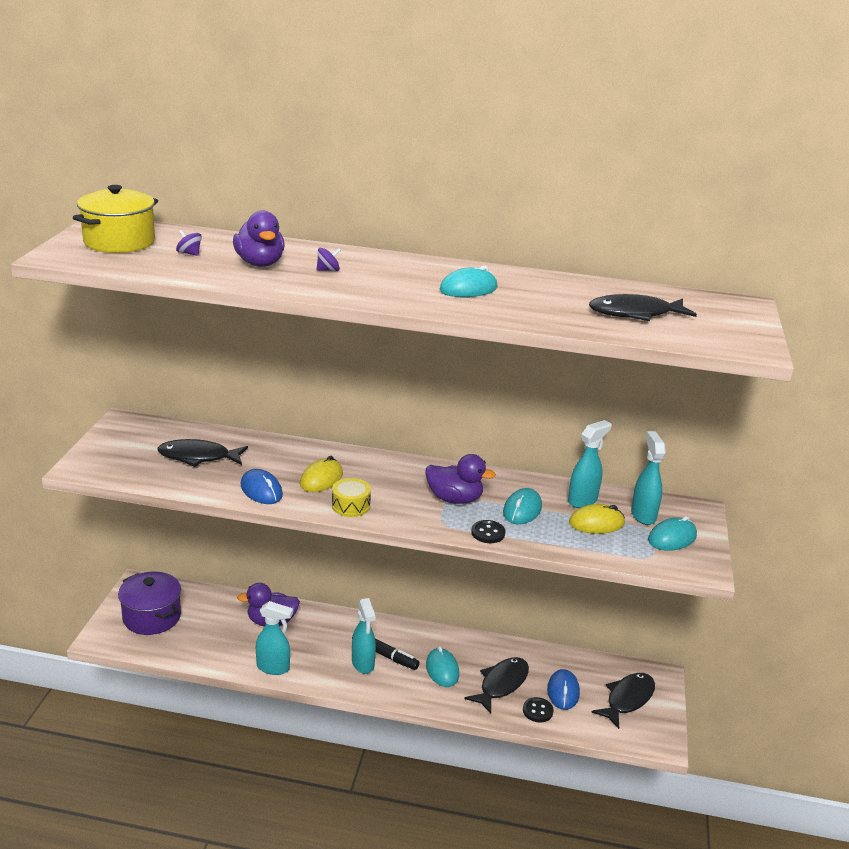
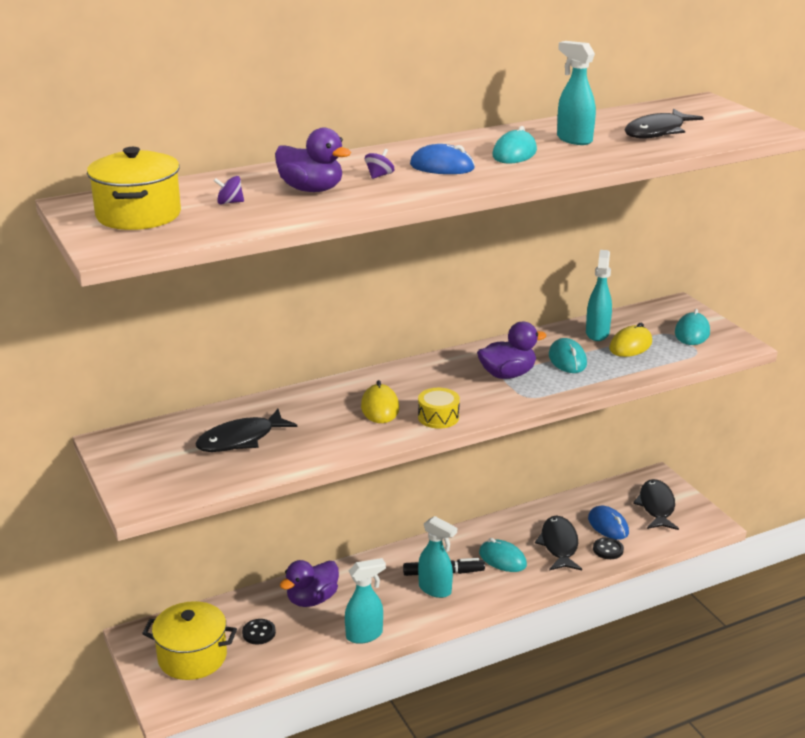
camera: 35 degrees left, 0 degrees up
purple pot [118,572,181,635] -> yellow pot [142,601,237,680]
blue mouse [241,469,283,504] -> blue mouse moved to [410,144,475,174]
black button [471,520,505,543] -> black button moved to [242,619,276,645]
turquoise spray bottle [631,431,666,525] -> turquoise spray bottle moved to [557,41,596,145]

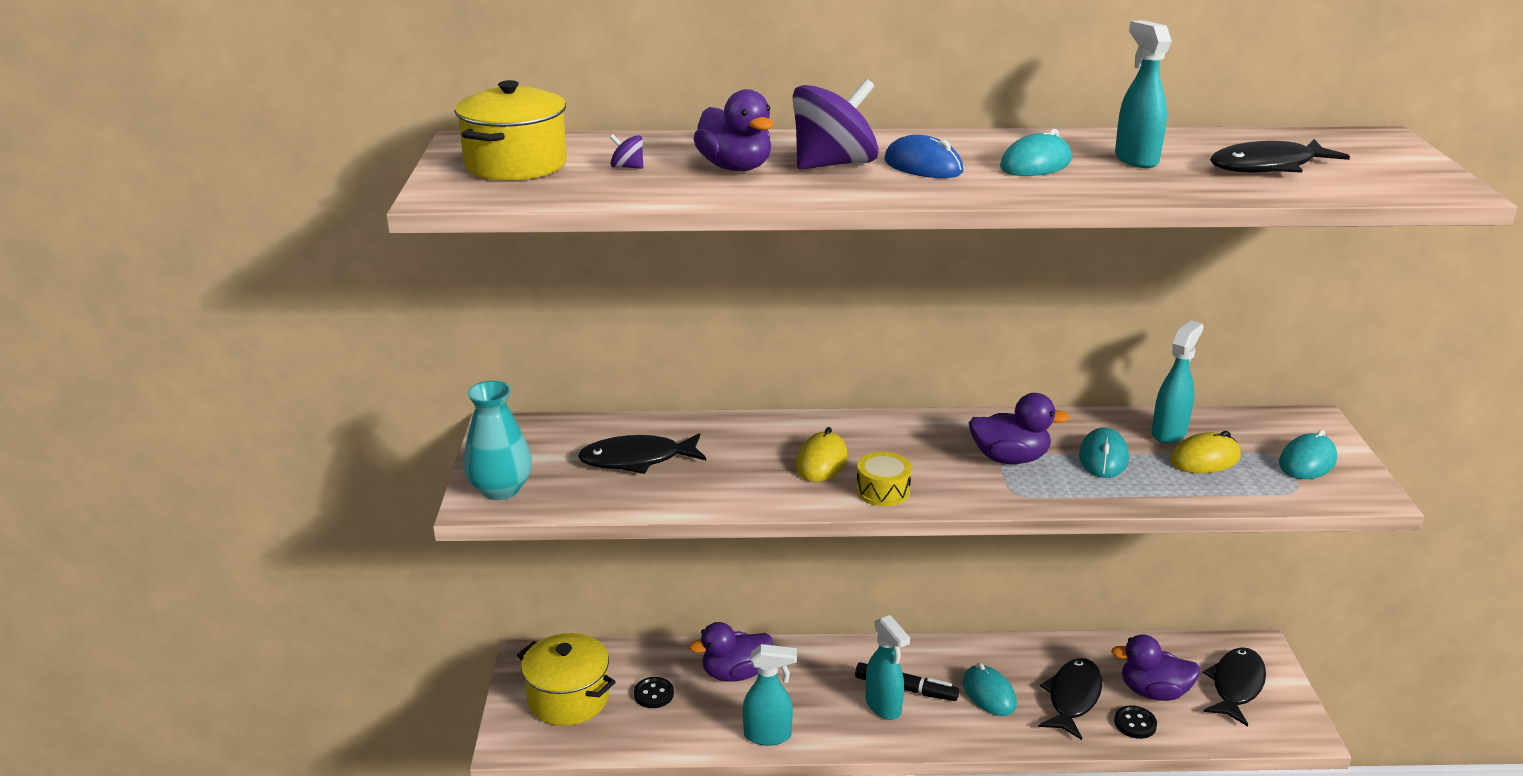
camera: 25 degrees right, 0 degrees up
purple spinning top [365,149,394,179] -> purple spinning top [793,79,879,170], size x2.50
blue mouse [588,506,629,540] -> purple duck [1111,634,1201,701]
none -> turquoise vase [463,381,532,500]

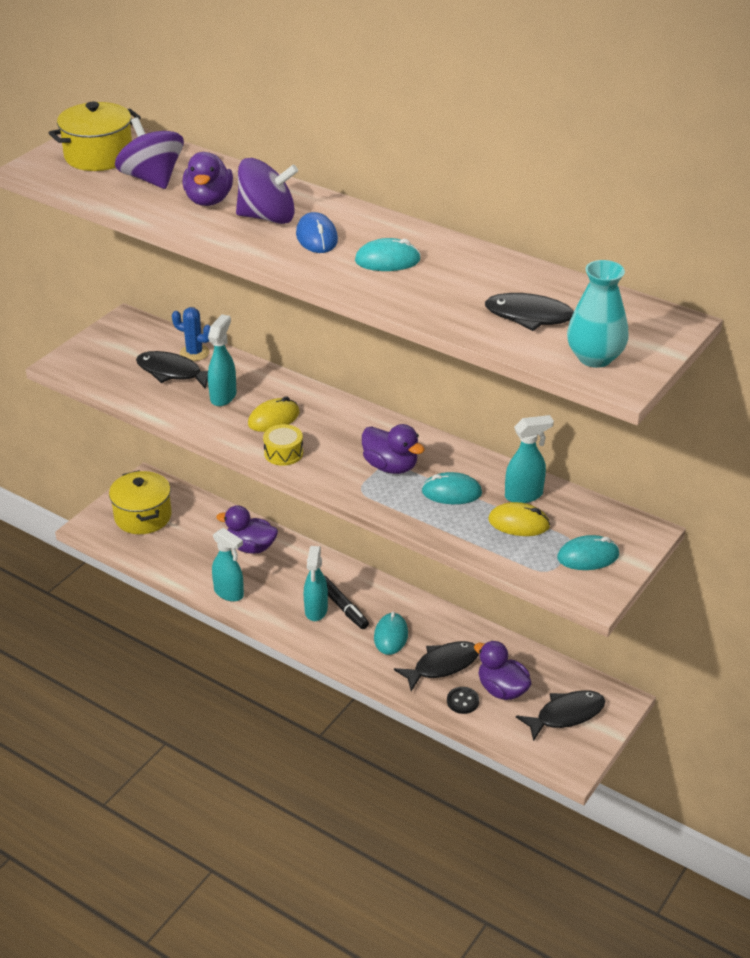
camera: 35 degrees right, 10 degrees up
turquoise vase [463,381,532,500] -> turquoise vase moved to [567,260,629,368]
purple spinning top [610,134,643,169] -> purple spinning top [115,117,184,189], size x2.50
black button [634,677,674,708] -> none
turquoise mouse [1079,427,1129,478] -> turquoise mouse turned 45 degrees clockwise [422,472,482,504]
turquoise spray bottle [1115,20,1172,168] -> turquoise spray bottle moved to [208,314,236,406]
none -> blue cactus [172,307,210,361]

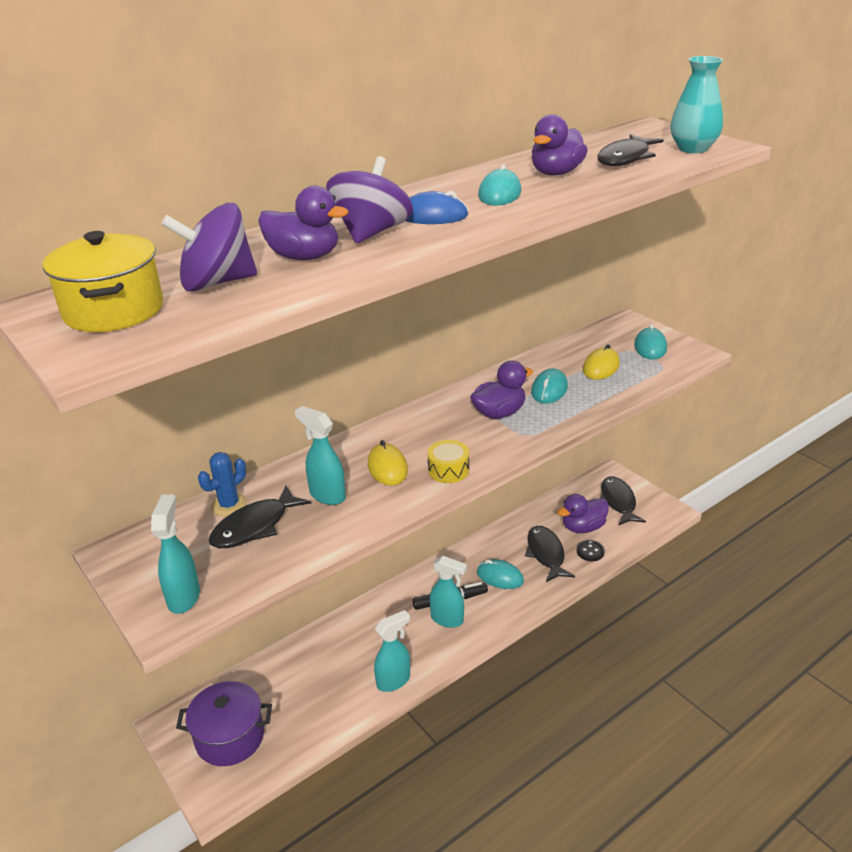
camera: 70 degrees left, 5 degrees down
yellow pot [109,470,172,534] -> purple pot [176,681,272,766]
purple duck [216,505,278,554] -> purple duck moved to [532,114,587,176]
turquoise spray bottle [505,415,554,503] -> turquoise spray bottle moved to [151,494,200,614]

